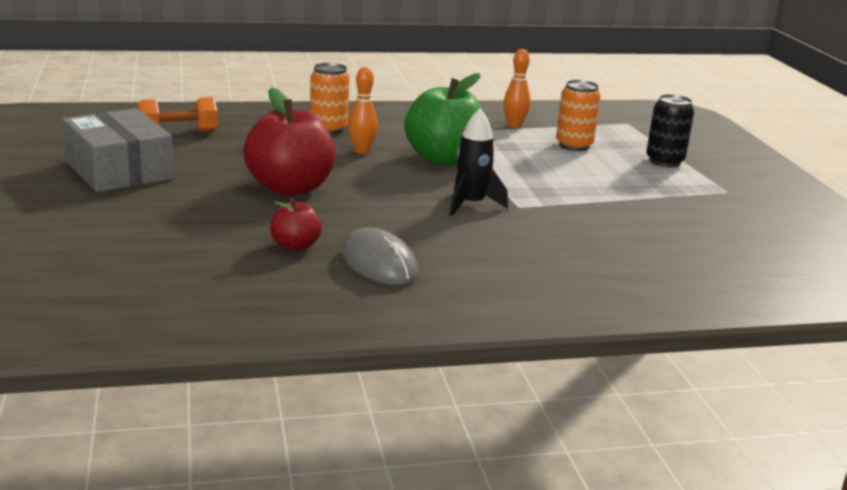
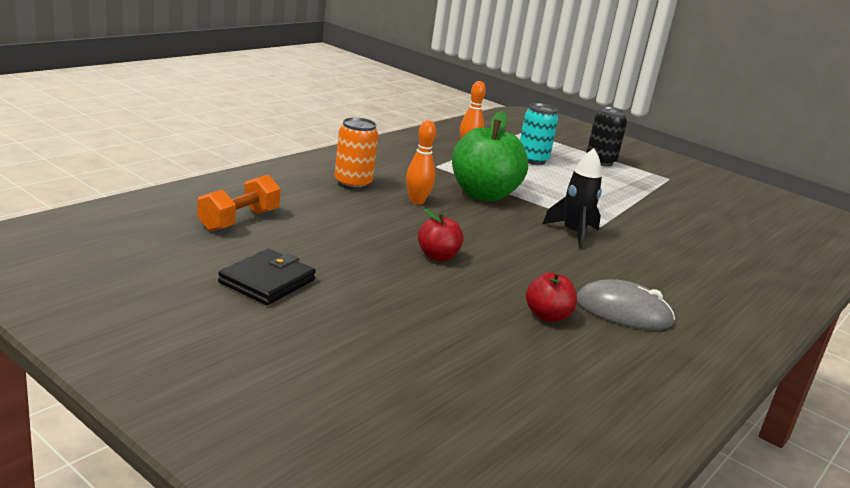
camera: 40 degrees left, 0 degrees up
grey box [62,108,174,192] -> black wallet [218,249,316,305]
red apple [243,88,336,196] -> red apple [418,209,464,261], size x0.50
orange can [556,80,601,151] -> turquoise can [520,103,558,165]

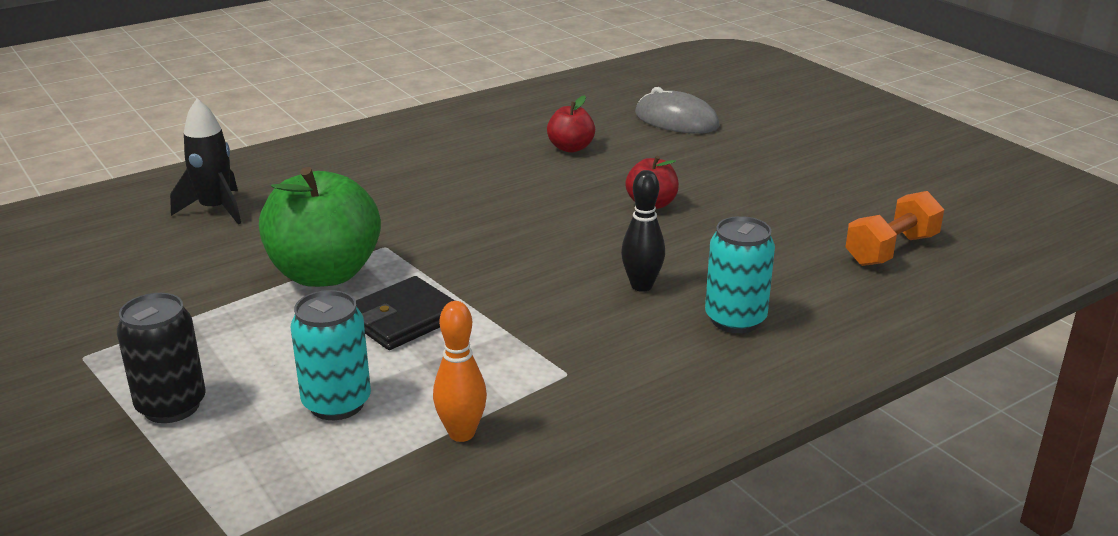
camera: 160 degrees left, 5 degrees up
black wallet [218,249,316,305] -> black wallet moved to [356,276,455,350]
orange can [334,117,378,190] -> turquoise can [705,216,775,333]
orange bowling pin [406,120,436,204] -> black bowling pin [621,170,665,292]
green apple [452,111,528,201] -> green apple moved to [259,167,381,287]
black rocket [543,148,602,249] -> black rocket moved to [170,98,241,224]
grey mouse [577,279,675,330] -> grey mouse moved to [635,87,720,134]

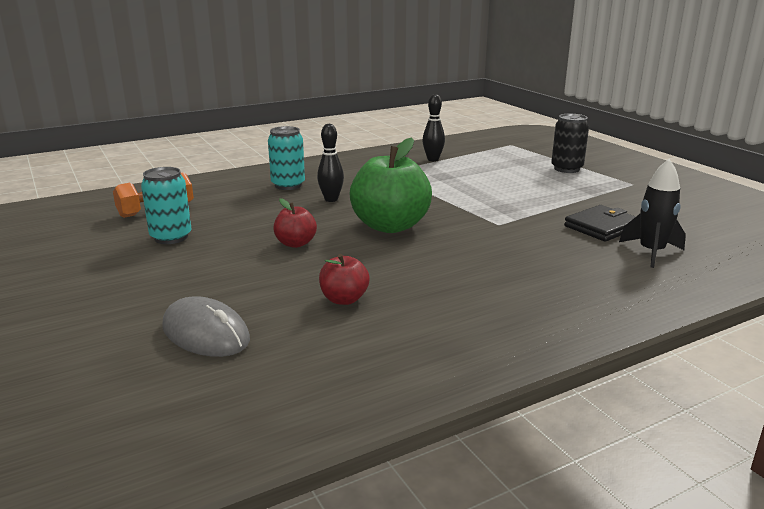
camera: 175 degrees left, 5 degrees down
green apple [259,167,381,287] -> green apple moved to [349,138,432,233]
turquoise can [291,290,371,420] -> turquoise can moved to [141,167,192,244]
black wallet [356,276,455,350] -> black wallet moved to [564,205,636,242]
orange bowling pin [433,301,487,442] -> black bowling pin [422,94,445,161]

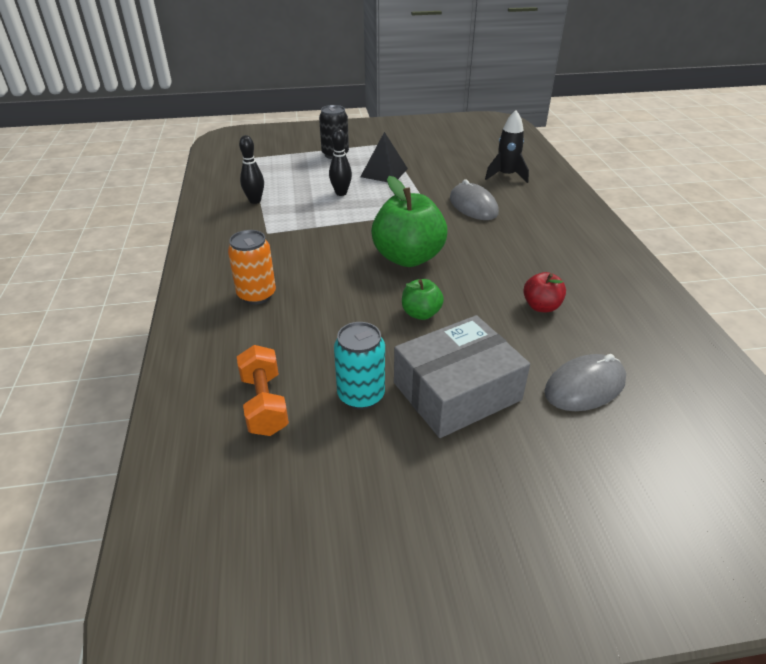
camera: 70 degrees left, 15 degrees up
turquoise can [268,126,305,190] -> orange can [228,230,276,305]
red apple [273,198,317,248] -> green apple [402,279,444,320]
black bowling pin [317,124,344,202] -> black bowling pin moved to [329,129,352,196]
black wallet [564,205,636,242] -> none
none -> black pyramid [360,132,408,182]
none -> grey box [394,315,530,438]
none -> grey mouse [450,179,499,220]

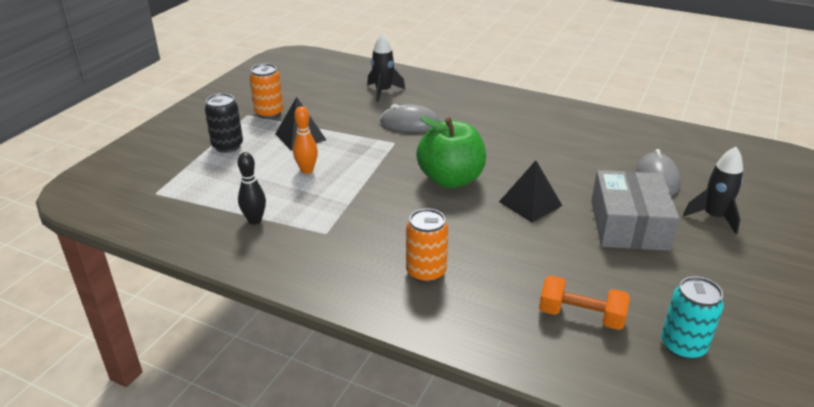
camera: 55 degrees left, 5 degrees down
black bowling pin [329,129,352,196] -> orange bowling pin [293,106,318,174]
turquoise can [334,322,385,410] -> turquoise can moved to [661,276,724,360]
green apple [402,279,444,320] -> black pyramid [499,160,562,223]
red apple [523,272,566,312] -> none
none -> orange can [250,64,283,119]
none -> black rocket [683,147,743,234]

